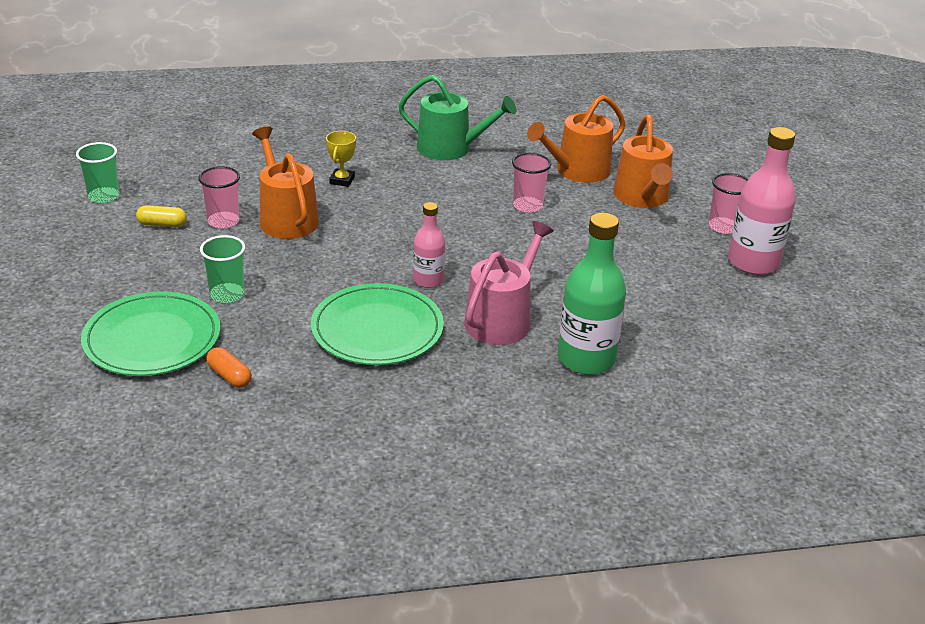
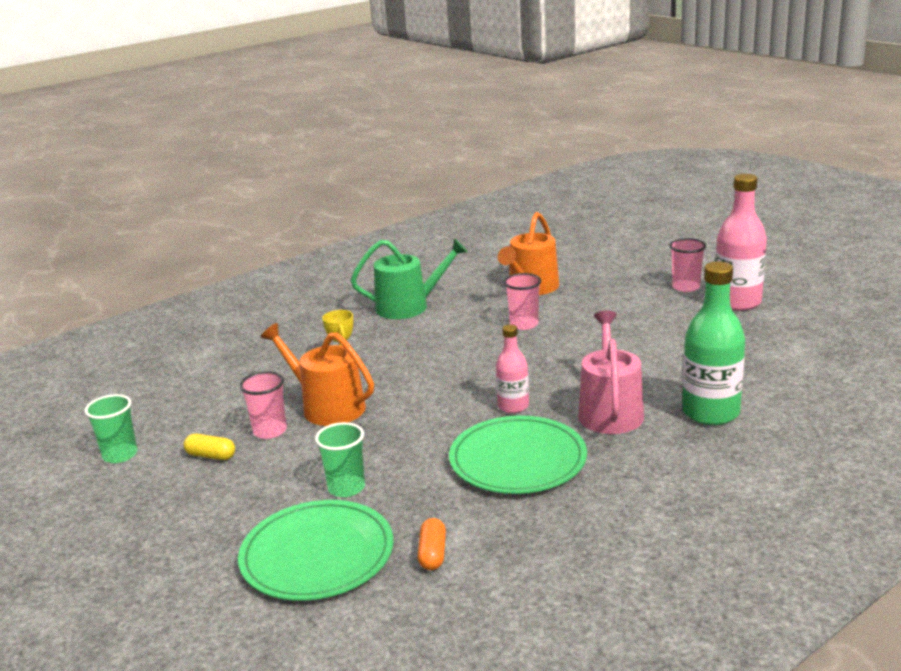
camera: 25 degrees left, 10 degrees down
yellow capsule [136,205,187,227] -> yellow capsule turned 45 degrees clockwise [183,434,235,460]
orange capsule [206,347,252,388] -> orange capsule turned 75 degrees clockwise [418,518,446,570]
orange watering can [613,115,673,208] -> none

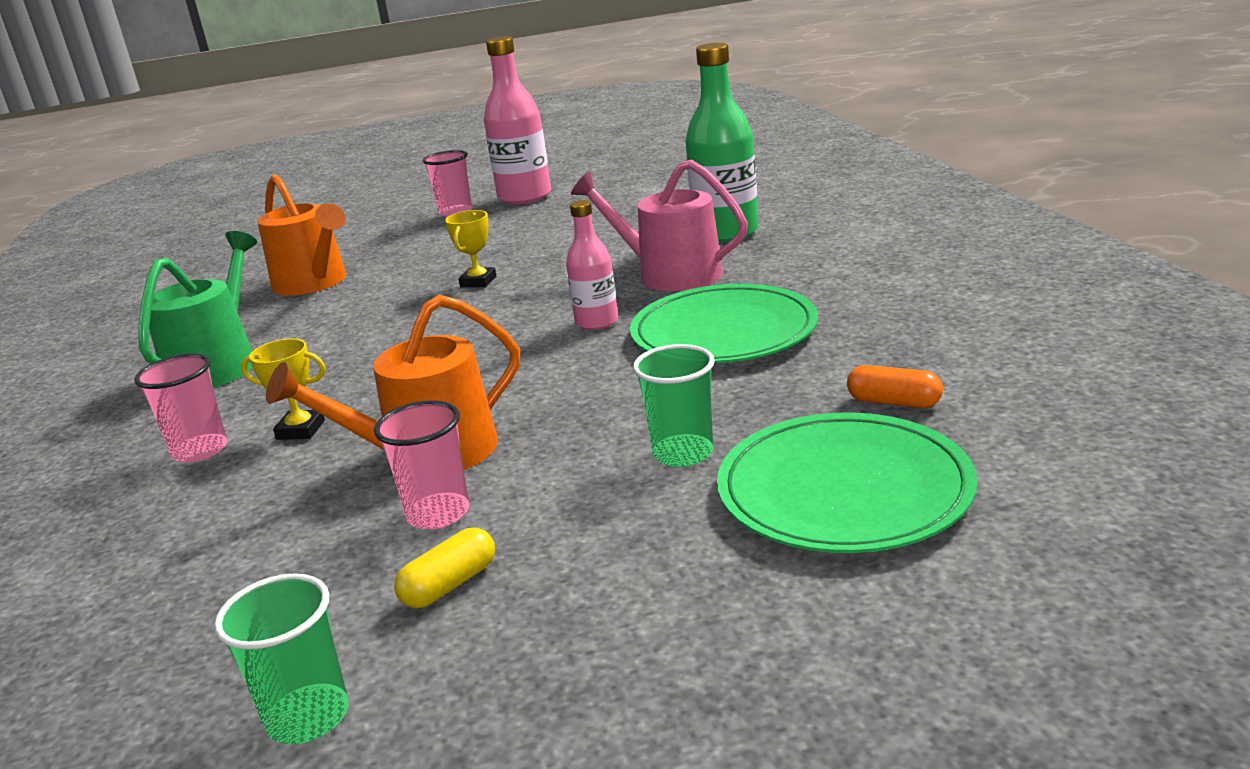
camera: 65 degrees left, 0 degrees up
pink cup [504,273,541,330] -> pink cup moved to [134,353,227,463]
none -> yellow trophy [445,210,496,287]

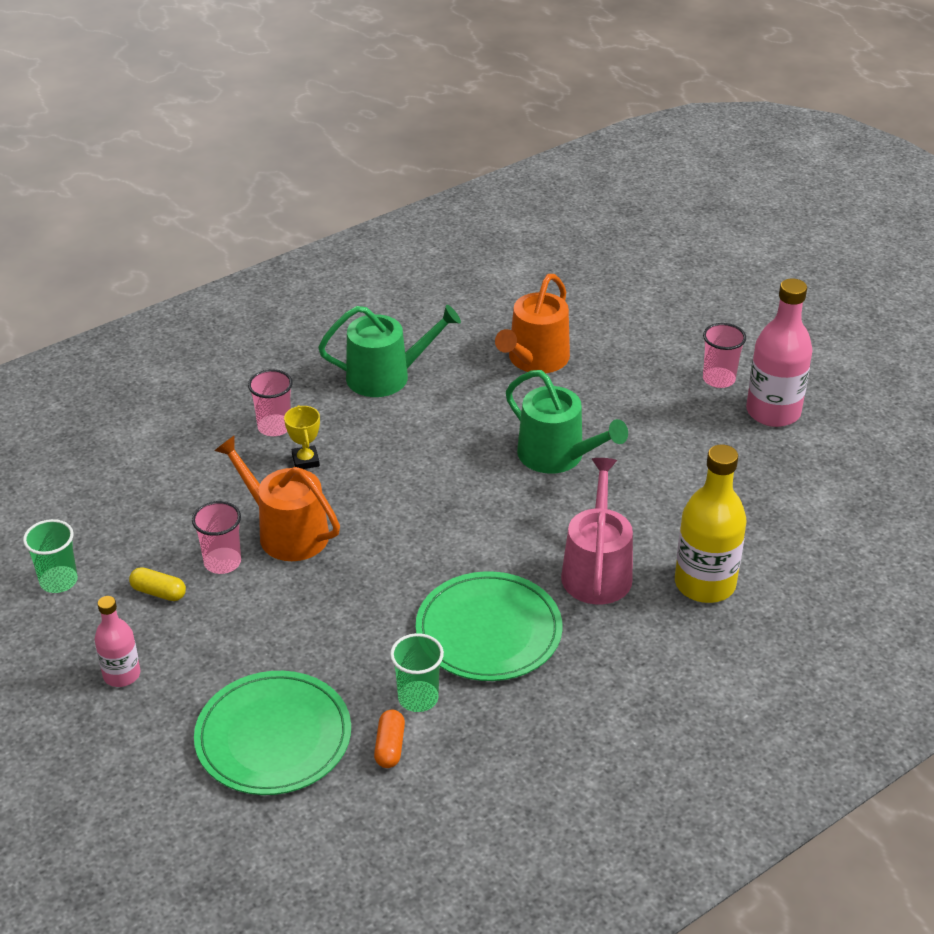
camera: 65 degrees right, 15 degrees up
yellow trophy [445,210,496,287] -> green watering can [506,370,628,474]
pink bottle [566,200,618,330] -> pink bottle moved to [95,596,140,687]
green cup [633,344,715,467] -> green cup moved to [390,633,444,712]
green bottle [685,43,759,243] -> yellow bottle [675,444,747,603]

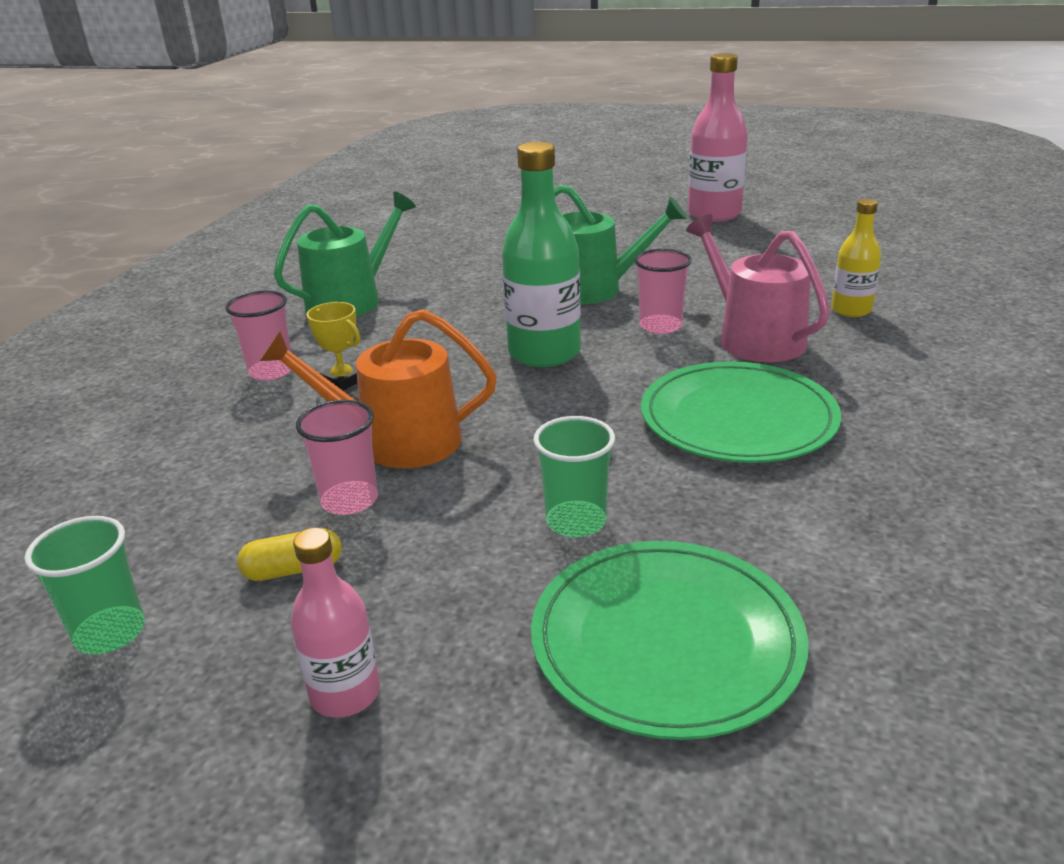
camera: 35 degrees left, 10 degrees down
orange capsule [374,710,405,768] -> none
green cup [390,633,444,712] -> green cup moved to [533,416,615,537]
orange watering can [495,274,570,373] -> none
yellow bottle [675,444,747,603] -> yellow bottle [831,199,881,317], size x0.58
pink cup [703,323,746,388] -> pink cup moved to [634,249,692,334]
none -> green bottle [502,142,581,367]

